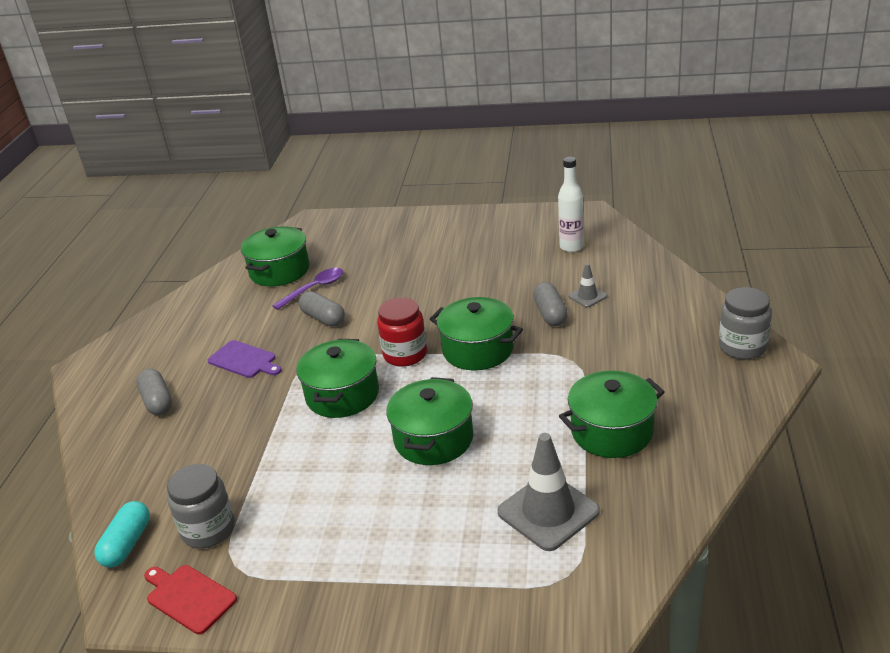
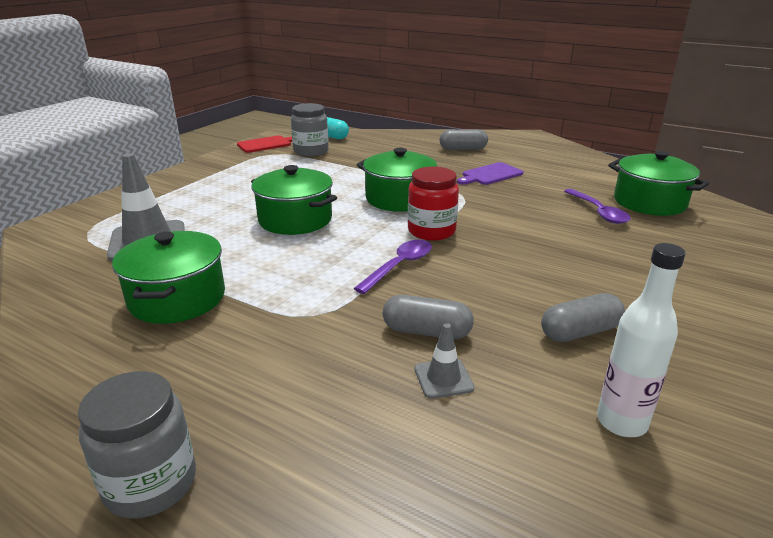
camera: 110 degrees right, 5 degrees down
grey capsule [299,291,345,327] -> grey capsule moved to [541,293,625,342]
green pot [430,297,523,371] -> purple spoon [353,240,432,294]

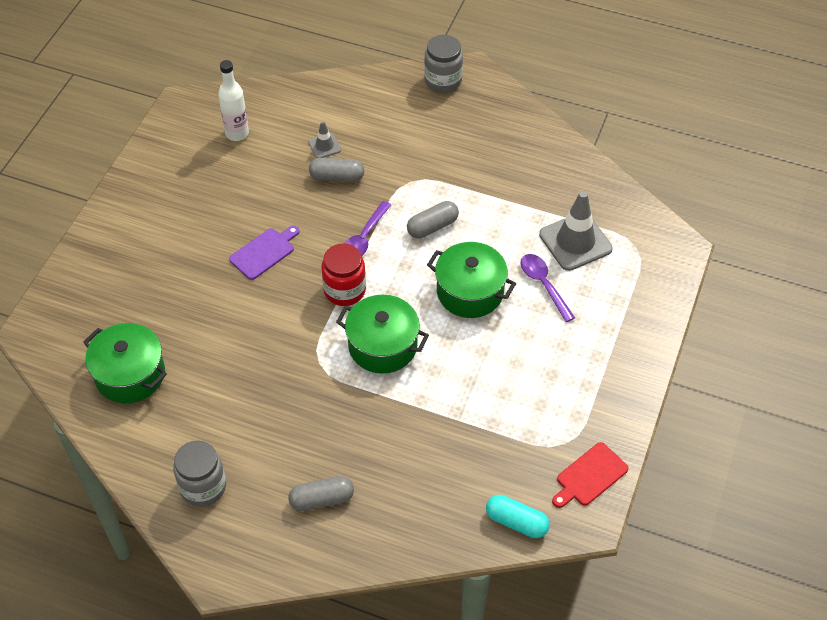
camera: 170 degrees right, 25 degrees up
green pot [112,231,225,324] -> none
grey jar [291,103,329,156] -> grey jar moved to [173,441,226,507]
purple cutting board [457,162,523,185] -> purple cutting board moved to [229,226,299,280]
grey capsule [541,293,625,342] -> grey capsule moved to [407,201,459,238]
purple spoon [564,189,630,224] -> purple spoon moved to [520,254,575,322]

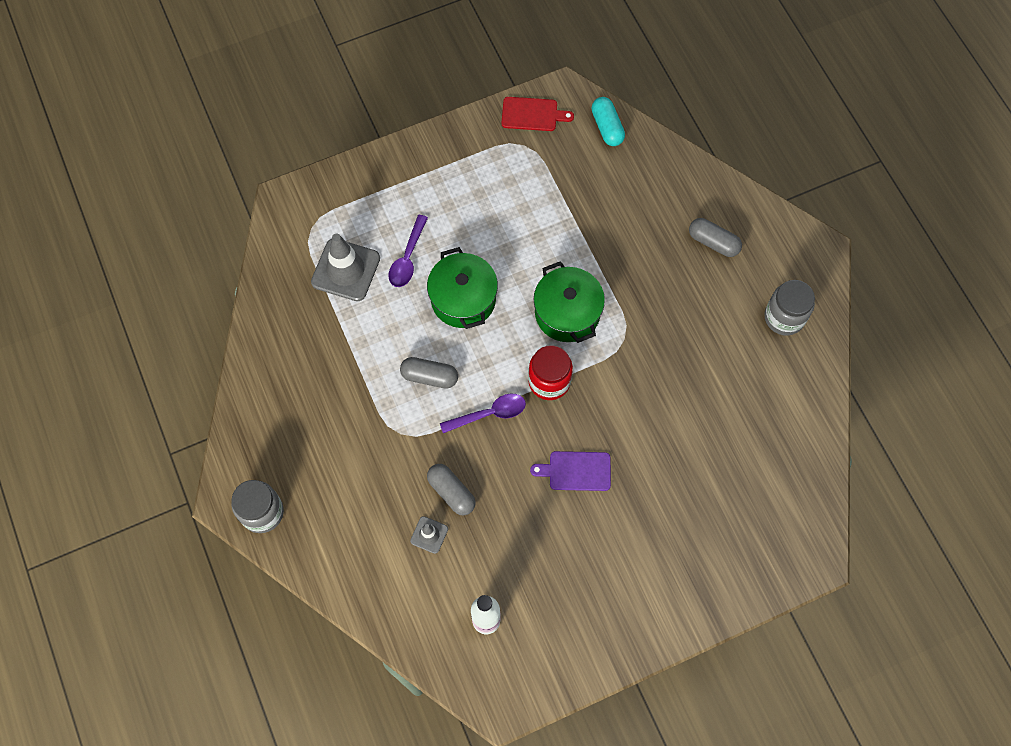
camera: 135 degrees left, 15 degrees up
green pot [83,323,167,403] -> none

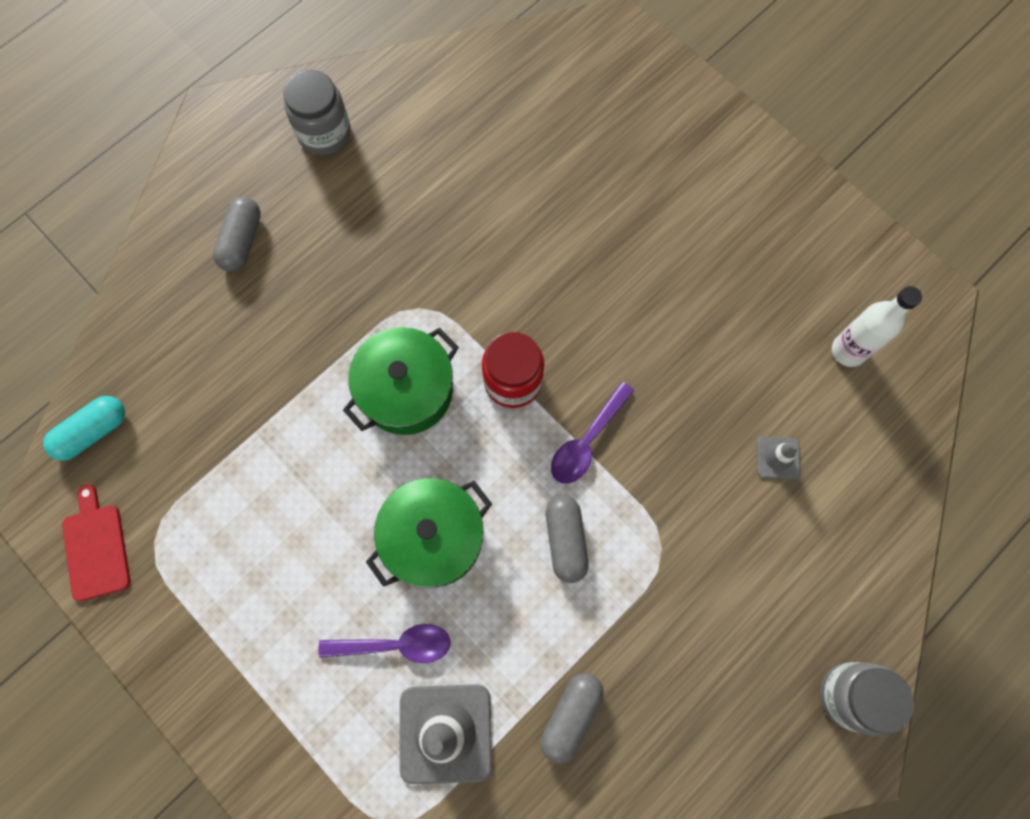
camera: 110 degrees left, 5 degrees up
grey capsule [427,464,476,515] -> grey capsule moved to [541,673,604,764]
purple spoon [440,394,526,433] -> purple spoon turned 105 degrees counterclockwise [551,382,634,484]
purple cutting board [530,451,611,491] -> none

